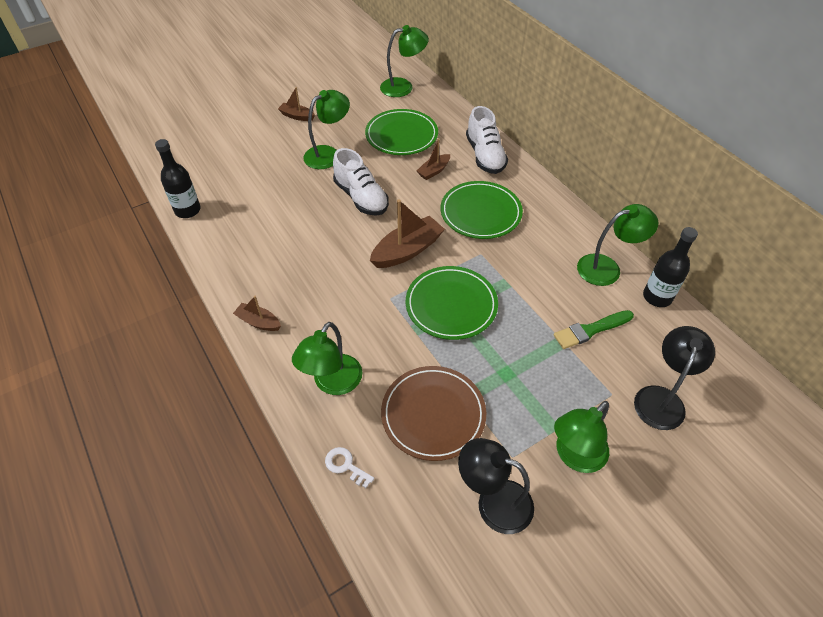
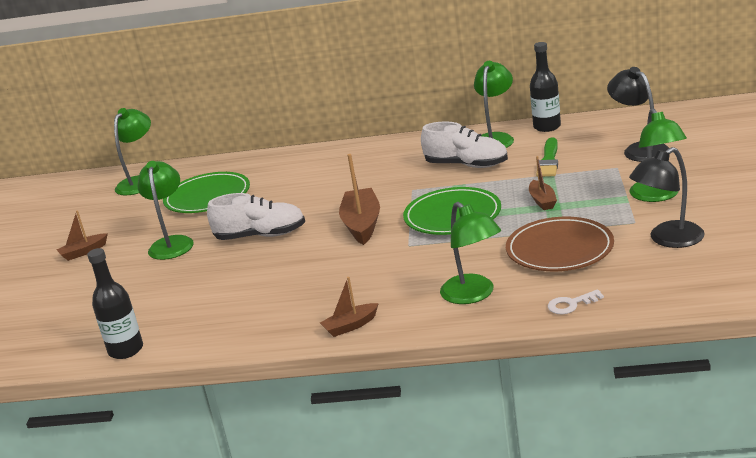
camera: 50 degrees left, 25 degrees down
brown boat [417,138,450,180] -> brown boat moved to [529,156,557,210]
green plate [441,181,523,239] -> none
white shoe [466,106,508,174] -> white shoe moved to [421,122,508,168]

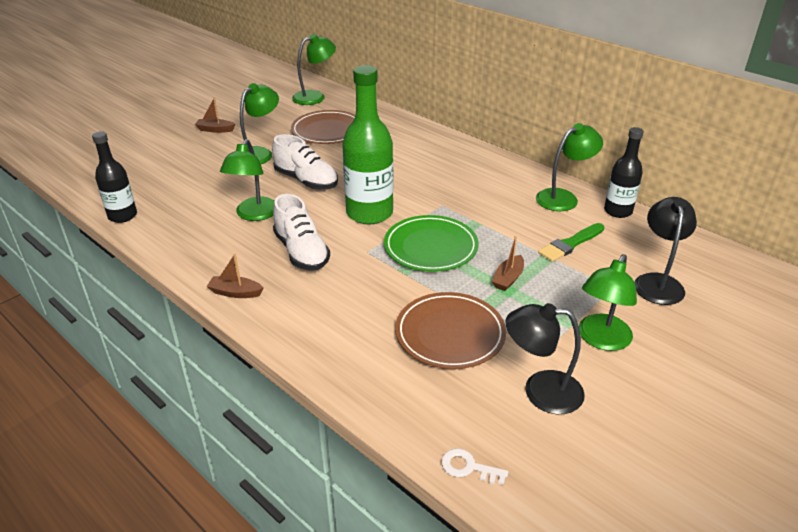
camera: 35 degrees right, 10 degrees up
green plate [163,172,250,213] -> brown plate [291,110,355,144]
brown boat [339,154,380,245] -> green bottle [342,65,393,224]
white shoe [421,122,508,168] -> white shoe moved to [273,194,330,271]
green lamp [440,202,501,304] -> green lamp moved to [220,139,274,221]
white key [548,289,604,314] -> white key moved to [441,448,508,485]

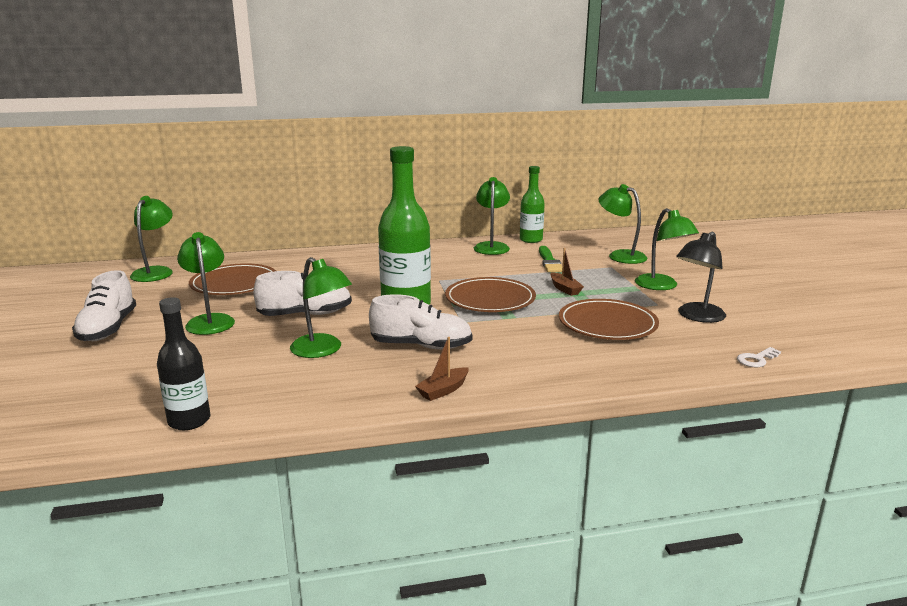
camera: 55 degrees left, 15 degrees down
brown boat [195,97,235,133] -> white shoe [72,270,136,341]
green plate [384,215,479,272] -> brown plate [445,277,536,312]
black bottle [604,127,644,218] -> green bottle [520,166,545,243]
black lamp [634,197,697,305] -> green lamp [598,184,647,264]

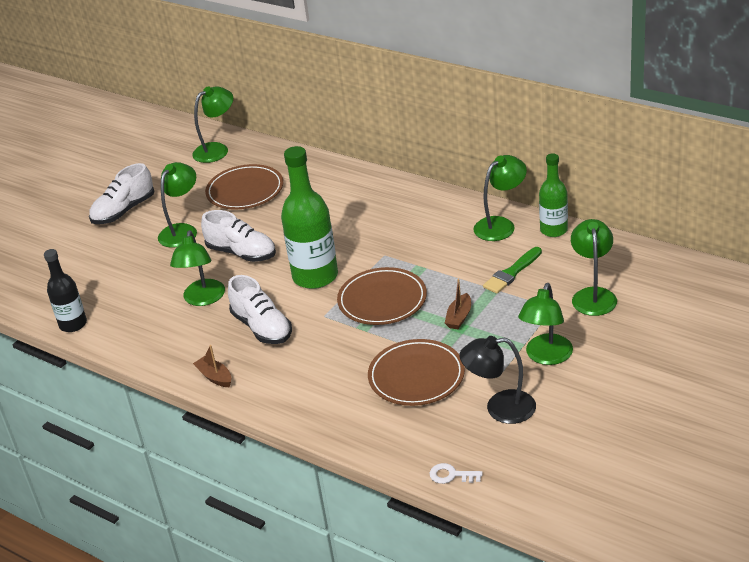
camera: 50 degrees right, 15 degrees up
brown boat [415,337,469,401] -> brown boat turned 45 degrees clockwise [193,345,231,387]

